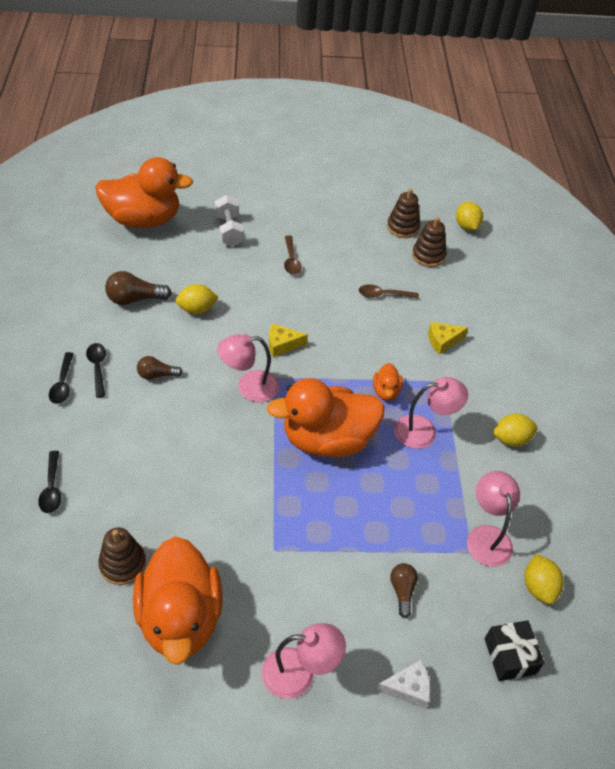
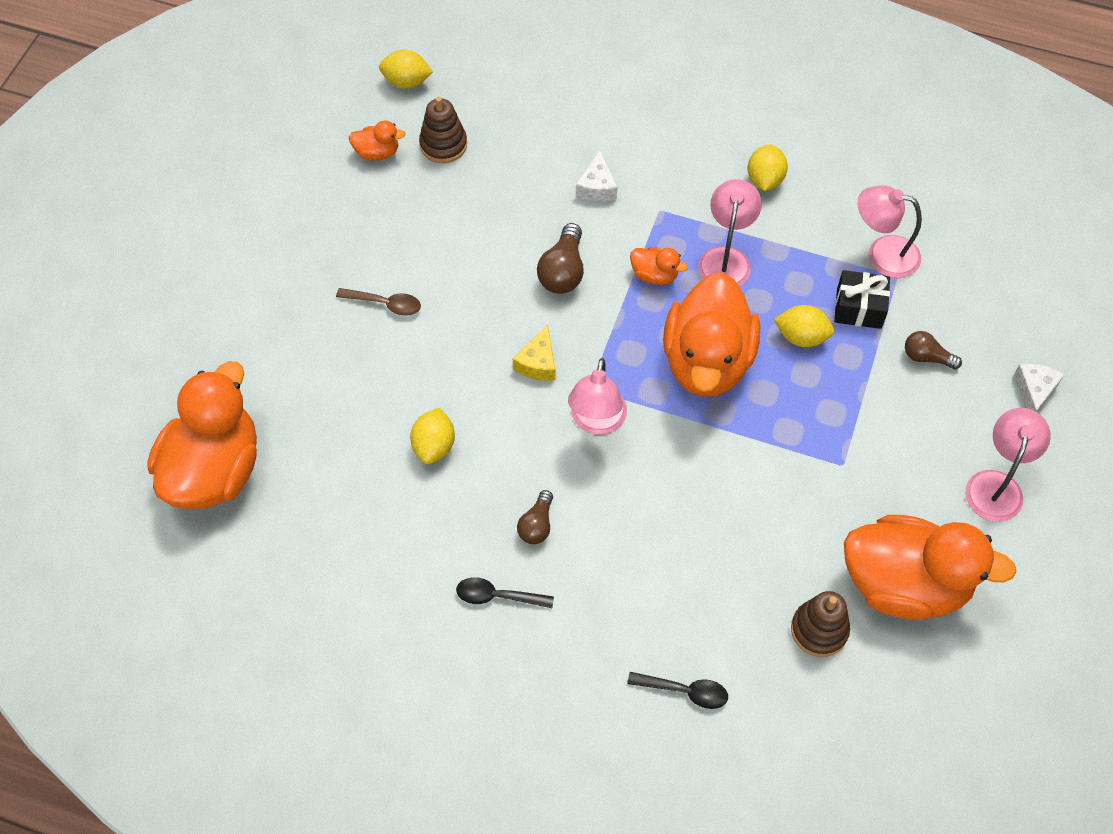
camera: 65 degrees left, 10 degrees up
black spoon [49,352,74,404] -> none
brown light bulb [105,271,172,305] -> brown light bulb moved to [537,223,584,294]
white dumbbell [215,195,244,246] -> none
brown spoon [359,285,419,299] -> none
brown stacking toy [387,189,420,238] -> orange duck [349,120,406,160]
yellow cheese [428,322,468,355] -> white cheese [576,150,617,202]
black gift [484,620,544,681] -> black gift moved to [834,270,890,329]
yellow lemon [525,554,564,604] -> yellow lemon moved to [774,305,834,347]

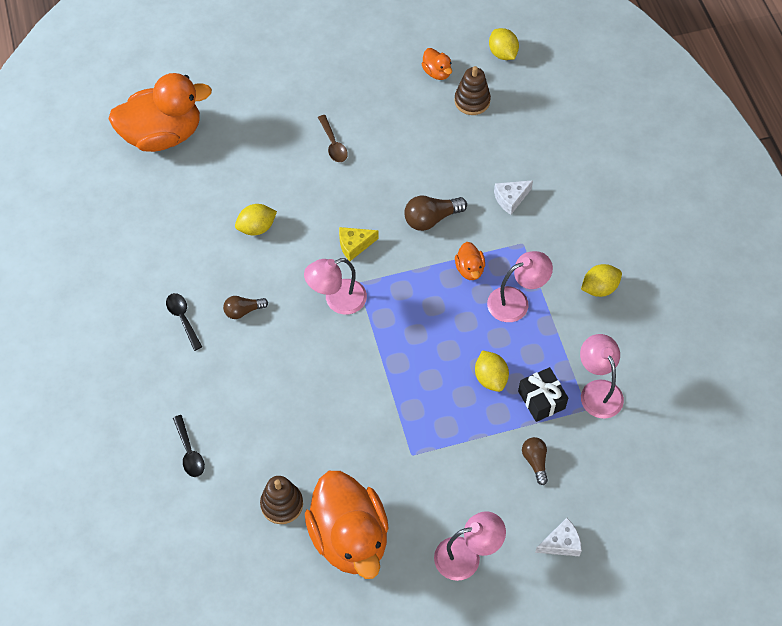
camera: 55 degrees right, 0 degrees up
orange duck [663,272,760,397] -> none

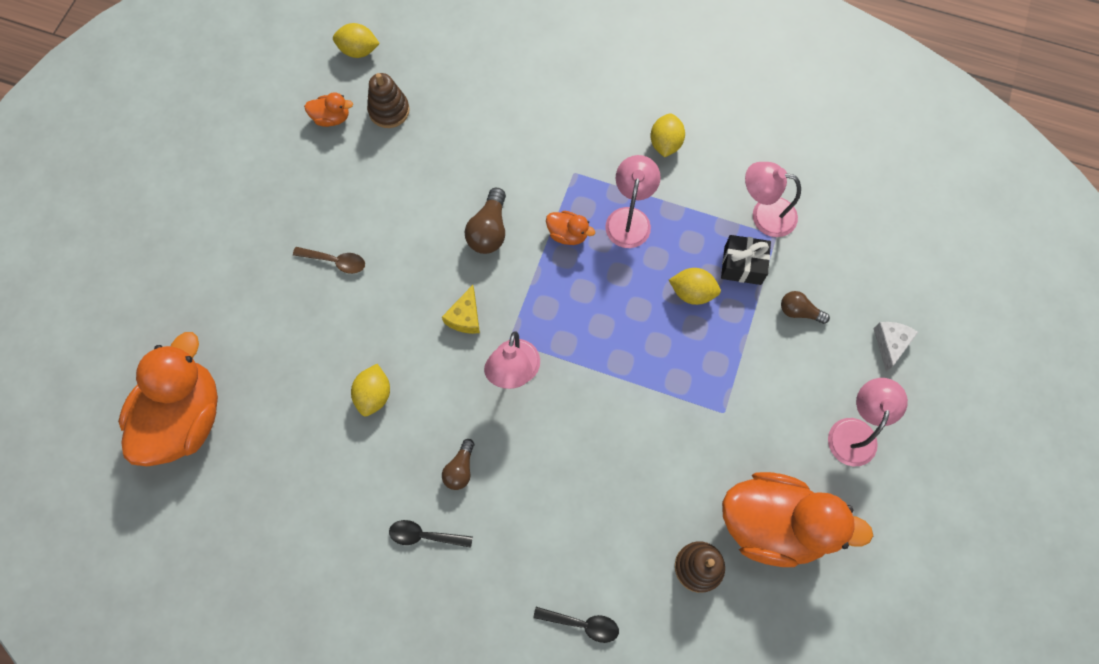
camera: 55 degrees left, 10 degrees up
white cheese [494,180,533,215] -> none

